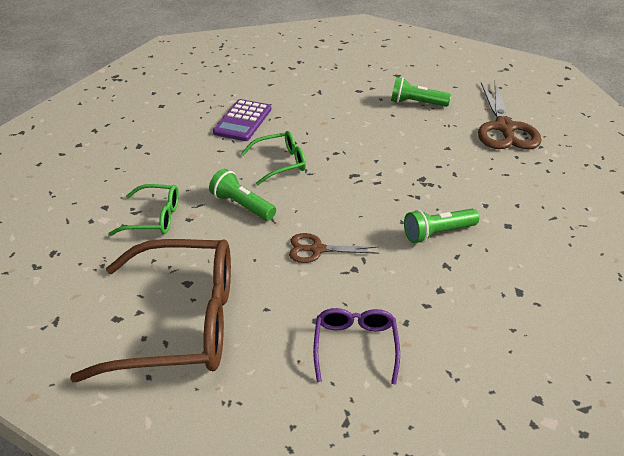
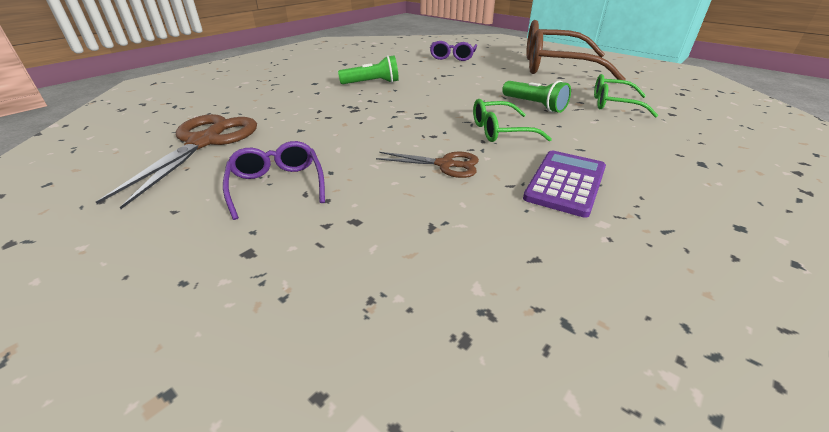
camera: 170 degrees left, 5 degrees down
brown scissors [289,233,379,263] -> brown scissors moved to [376,152,479,178]
green flashlight [391,77,451,107] -> purple glasses [223,141,325,220]

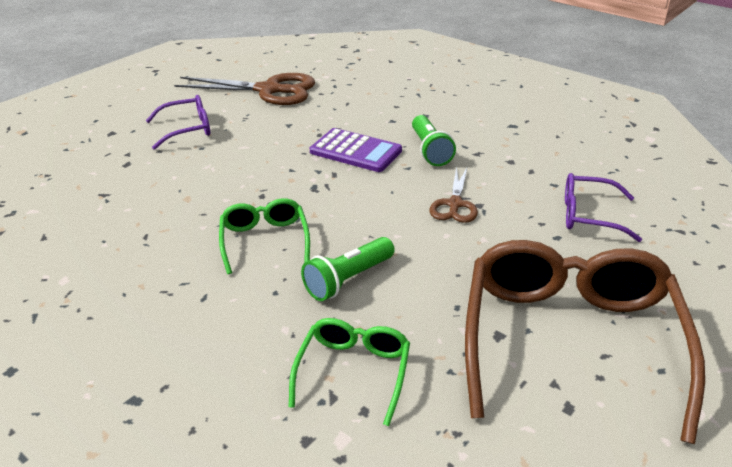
camera: 90 degrees right, 0 degrees up
brown scissors [376,152,479,178] -> brown scissors moved to [430,167,478,223]
purple calculator [523,151,606,218] -> purple calculator moved to [310,128,402,172]

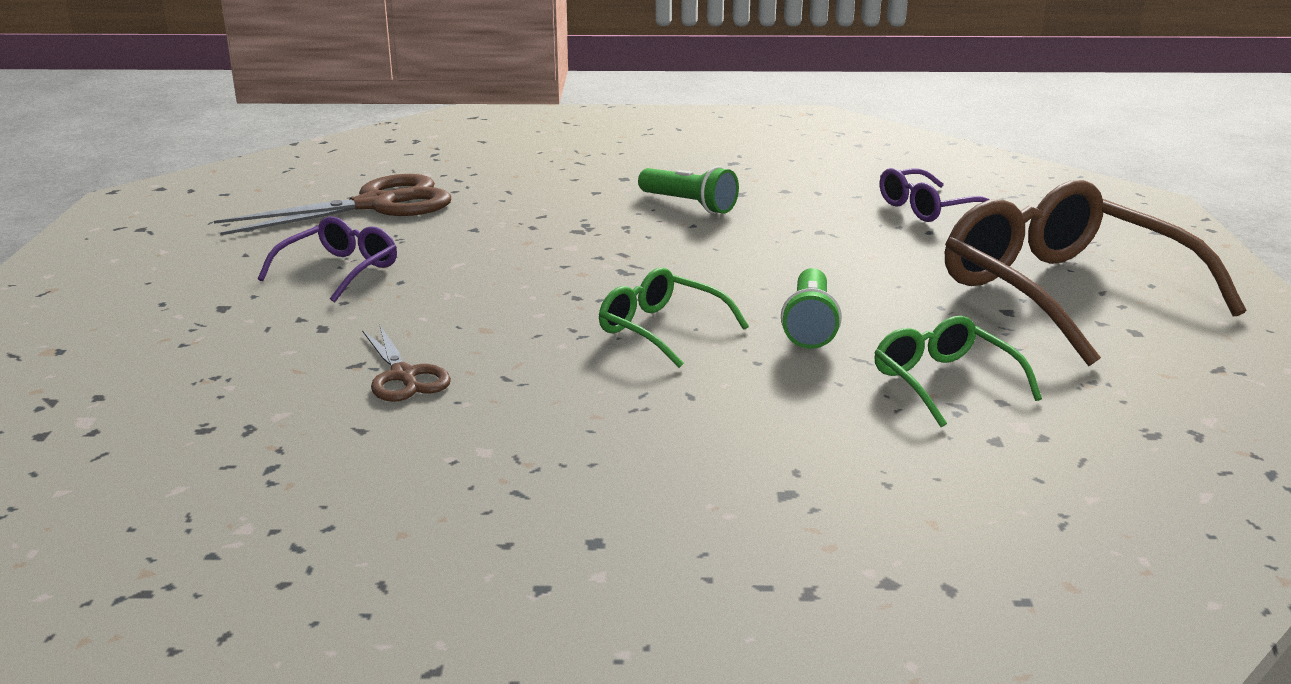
camera: 40 degrees left, 10 degrees down
purple calculator [310,128,402,172] -> none
brown scissors [430,167,478,223] -> brown scissors moved to [362,326,451,402]

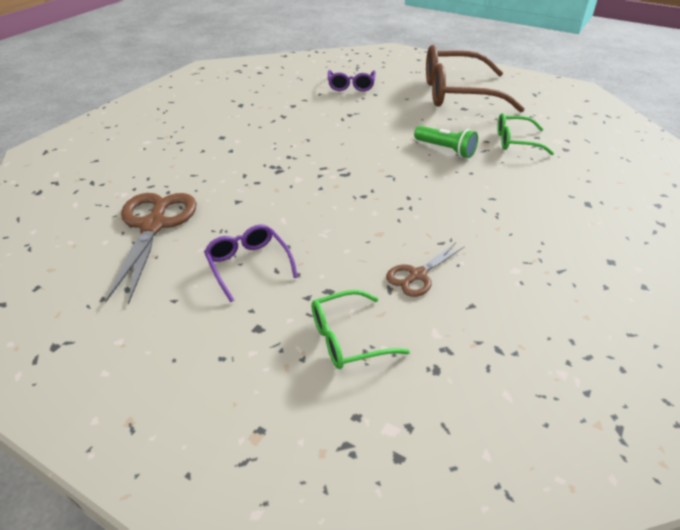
camera: 60 degrees left, 15 degrees up
brown scissors [362,326,451,402] -> brown scissors turned 135 degrees clockwise [386,243,465,297]
green glasses [599,267,749,368] -> green glasses moved to [311,290,410,369]
green flashlight [638,166,739,214] -> none

